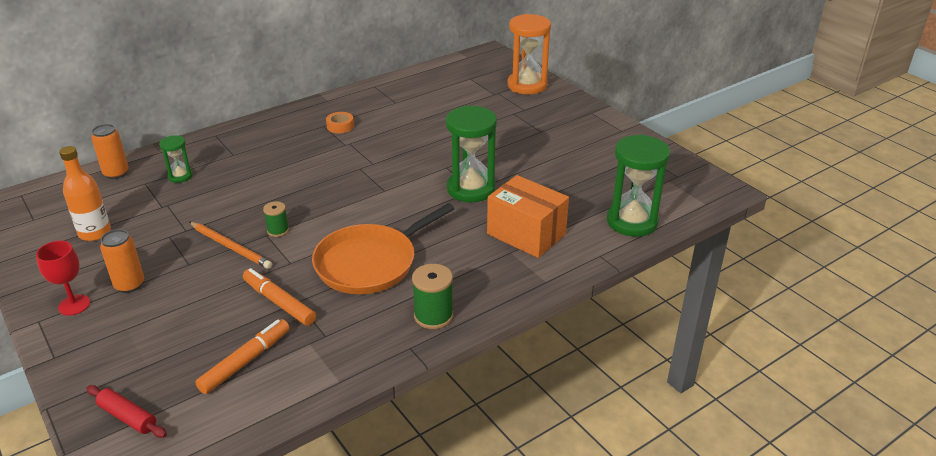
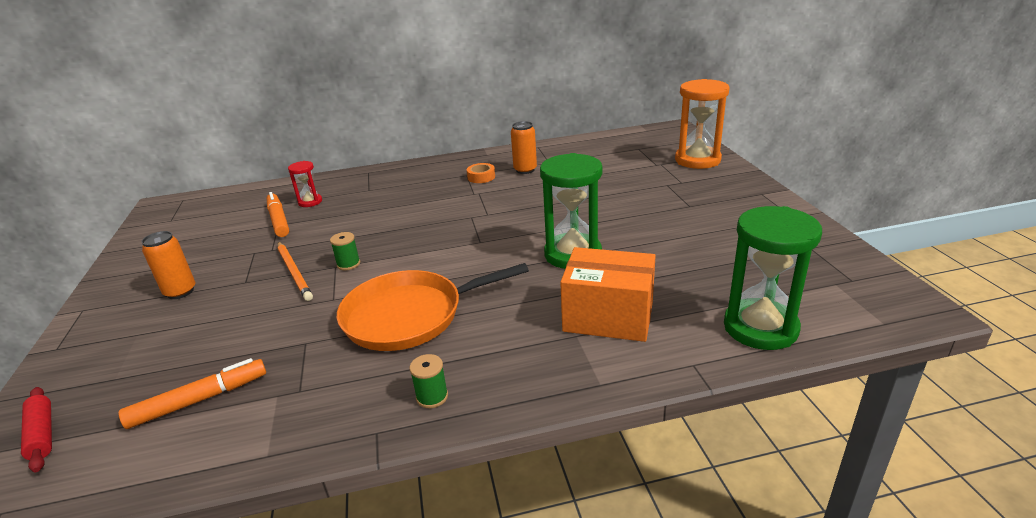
camera: 25 degrees right, 5 degrees down
red goblet [36,241,90,316] -> none
orange bottle [59,146,111,241] -> none
orange can [91,124,129,179] -> orange can moved to [511,121,537,174]
green hourglass [159,135,193,183] -> red hourglass [288,161,322,207]
orange marker [243,268,316,326] -> orange marker moved to [267,192,289,237]
green spool [412,264,453,329] -> green spool [410,354,448,408], size x0.62
orange box [487,175,569,258] -> orange box turned 45 degrees counterclockwise [560,247,656,342]

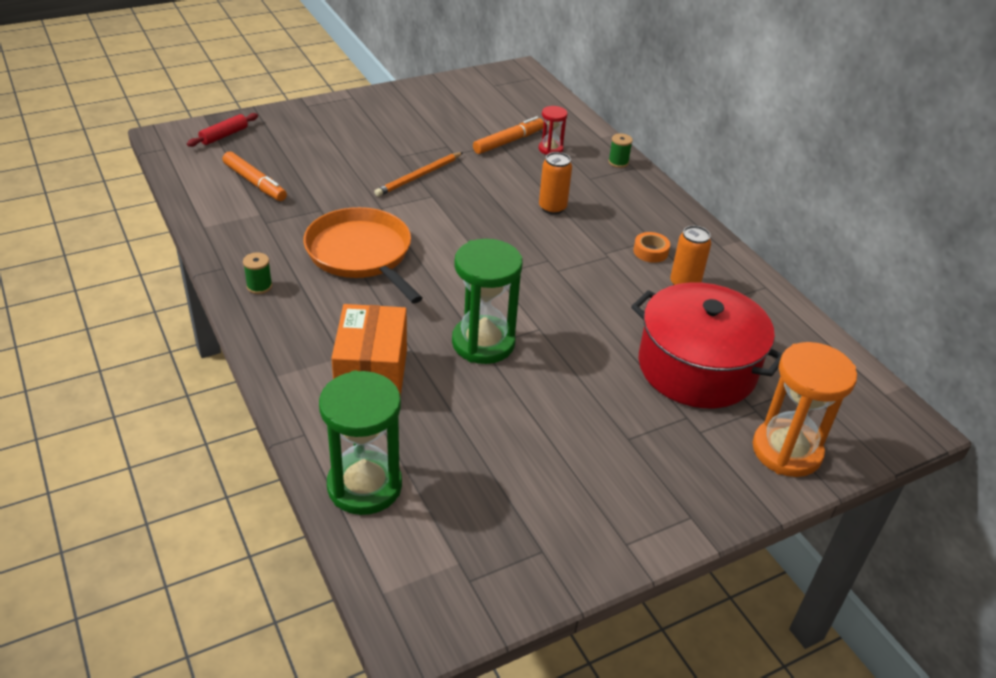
camera: 70 degrees right, 10 degrees up
orange can [141,231,195,299] -> orange can moved to [539,152,572,215]
green spool [330,232,360,270] -> green spool moved to [608,133,633,168]
none -> red pot [631,282,782,408]

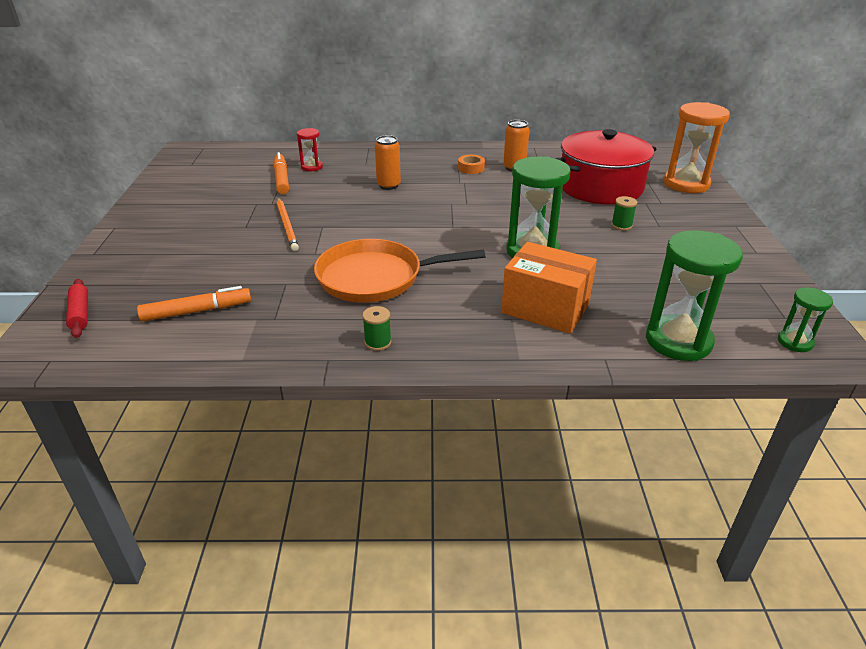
camera: 60 degrees left, 5 degrees down
green spool [608,133,633,168] -> green spool moved to [611,196,637,231]
none -> green hourglass [778,287,833,352]

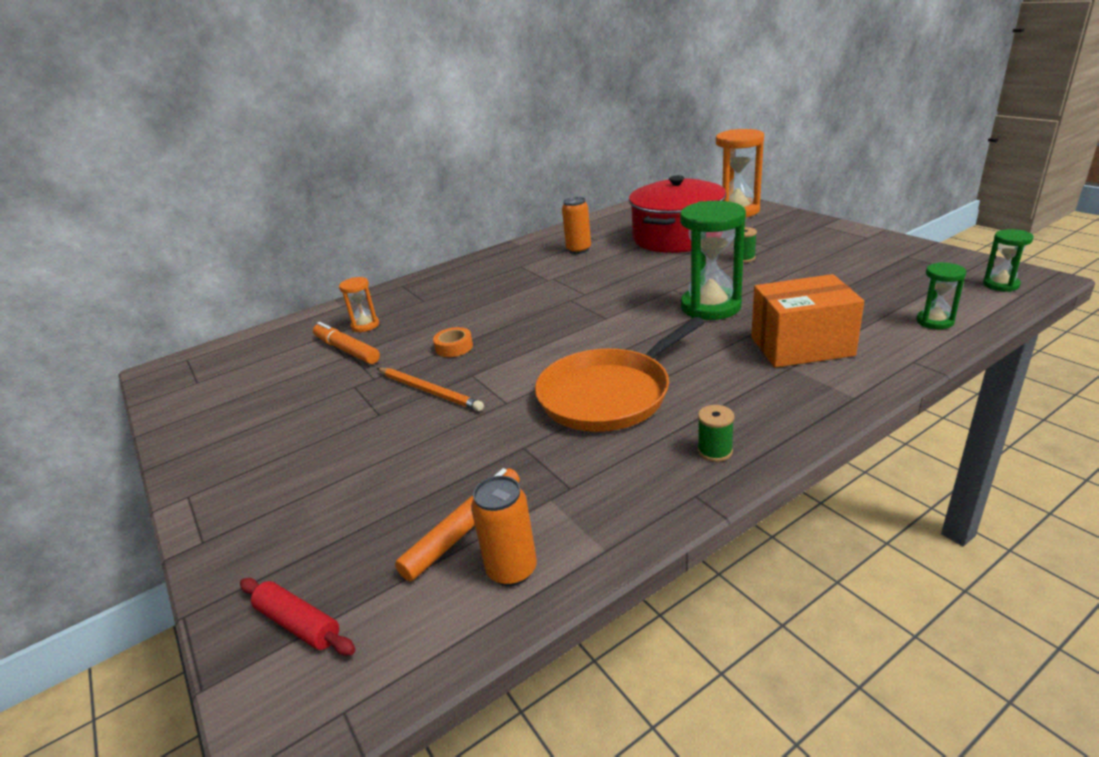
camera: 30 degrees left, 5 degrees down
red hourglass [297,128,323,171] -> orange hourglass [339,277,379,332]
orange can [375,135,401,190] -> orange can moved to [471,476,537,586]
orange tape [458,155,485,174] -> orange tape moved to [433,327,473,357]
green hourglass [646,230,743,361] -> green hourglass [916,262,966,329], size x0.51

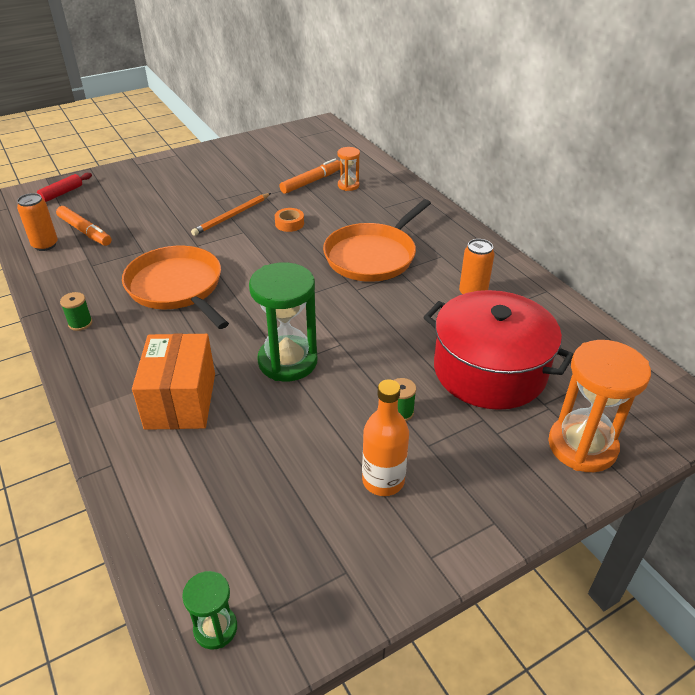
camera: 90 degrees right, 10 degrees up
green hourglass [916,262,966,329] -> none
none -> orange pan [323,199,431,282]
none -> orange bottle [362,379,409,496]

